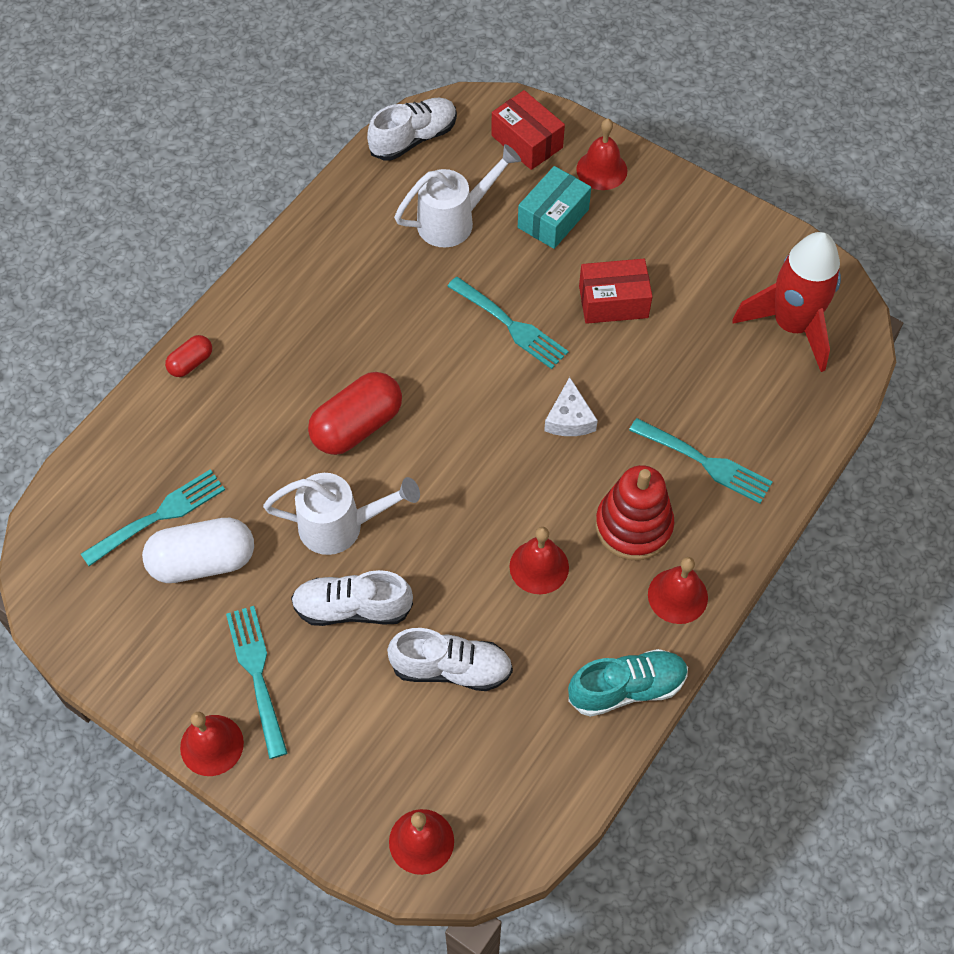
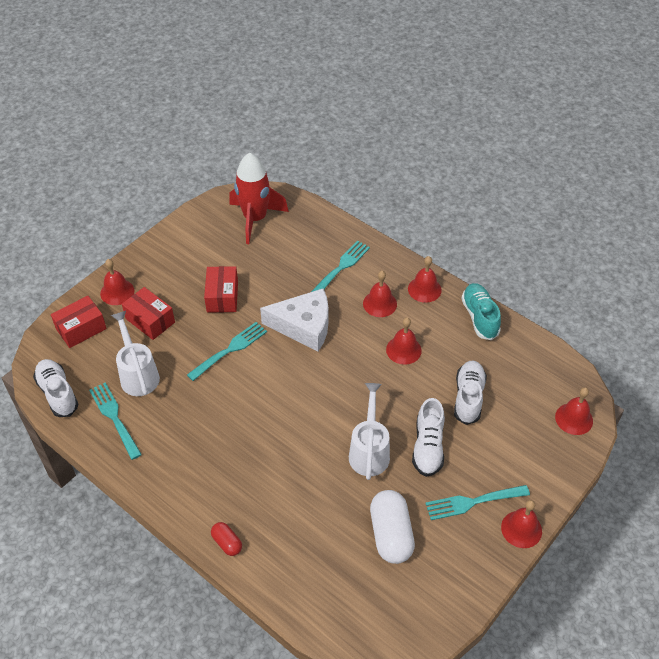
camera: 85 degrees left, 10 degrees down
turquoise fork [81,469,225,566] -> turquoise fork moved to [89,383,142,460]
red capsule [308,372,402,455] -> none
turquoise box [518,166,591,249] -> red box [122,287,175,340]
white cheese [544,377,598,436] -> white cheese [260,288,328,352], size x1.91
red stacking toy [595,465,674,561] -> red bell [363,271,397,317]

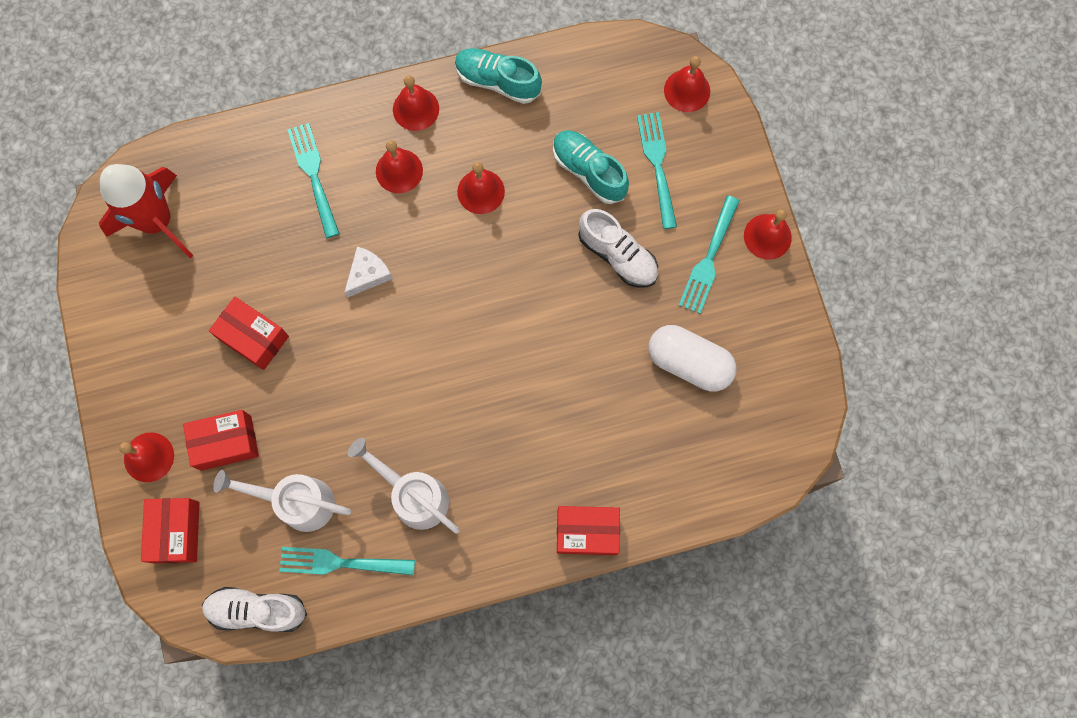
camera: 55 degrees left, 25 degrees up
turquoise fork [187,322,267,381] -> turquoise fork moved to [637,112,677,229]
red capsule [211,522,242,556] -> red box [557,506,620,555]
white cheese [260,288,328,352] -> white cheese [344,246,393,298], size x0.52
white watering can [349,383,390,480] -> white watering can moved to [348,438,460,534]
white shoe [454,360,487,425] -> turquoise shoe [553,130,629,204]

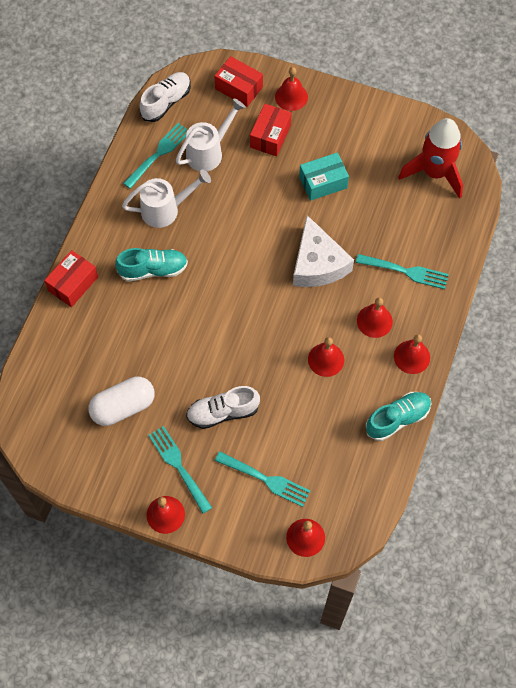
camera: 125 degrees right, 10 degrees down
red box [209,297,289,370] -> turquoise box [299,153,349,201]
white cheese [344,246,393,298] -> white cheese [293,215,354,287], size x1.91
turquoise shoe [553,130,629,204] -> turquoise shoe moved to [115,248,188,281]

